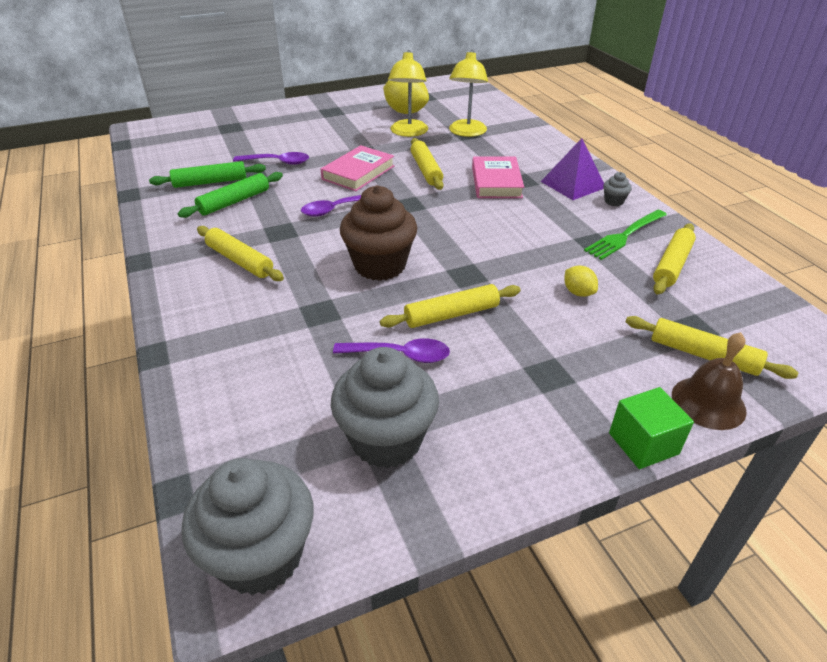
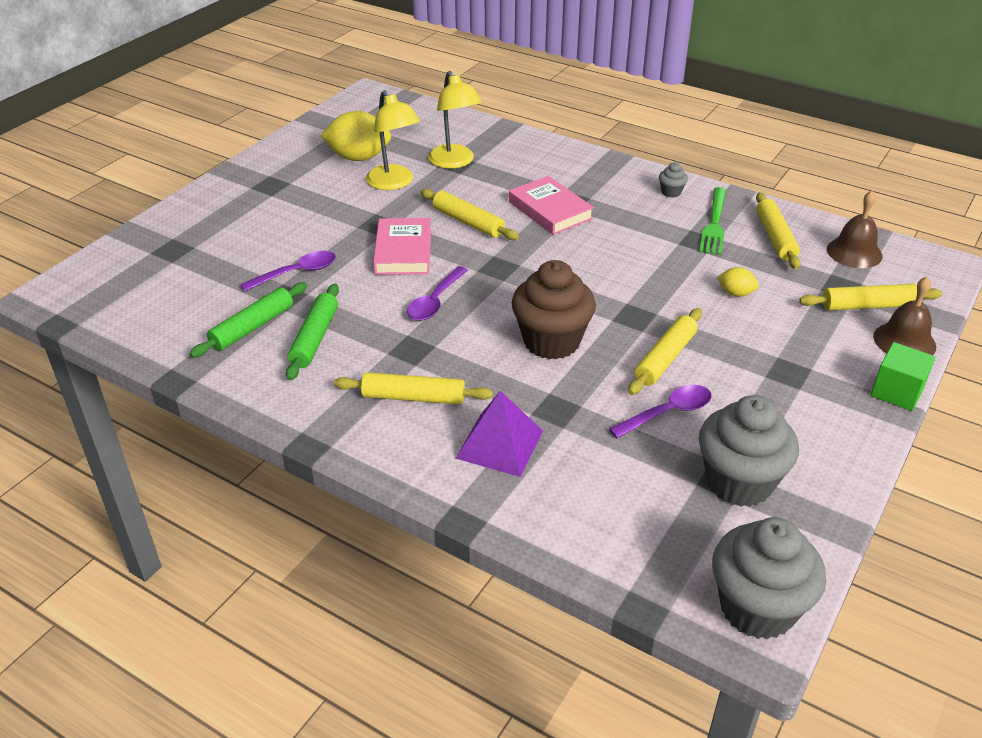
camera: 35 degrees left, 0 degrees up
purple pyramid [541,138,604,200] -> purple pyramid moved to [456,391,543,477]
none -> brown bell [827,191,883,268]

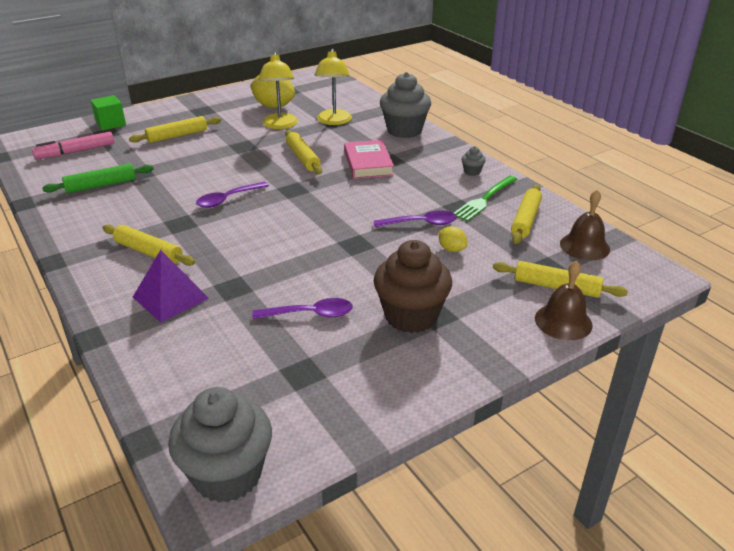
camera: 25 degrees right, 5 degrees down
purple spoon [240,251,336,291] -> purple spoon moved to [373,210,457,227]
green rolling pin [286,284,339,380] -> none
pink book [373,218,431,275] -> none
brown cupcake [512,260,596,360] -> brown cupcake moved to [374,240,452,333]
yellow rolling pin [628,308,702,395] -> yellow rolling pin moved to [129,116,221,143]
grey cupcake [699,395,799,507] -> grey cupcake moved to [380,72,431,138]
green cube [871,342,935,411] -> green cube moved to [91,95,126,131]
none -> pink marker [32,132,114,159]

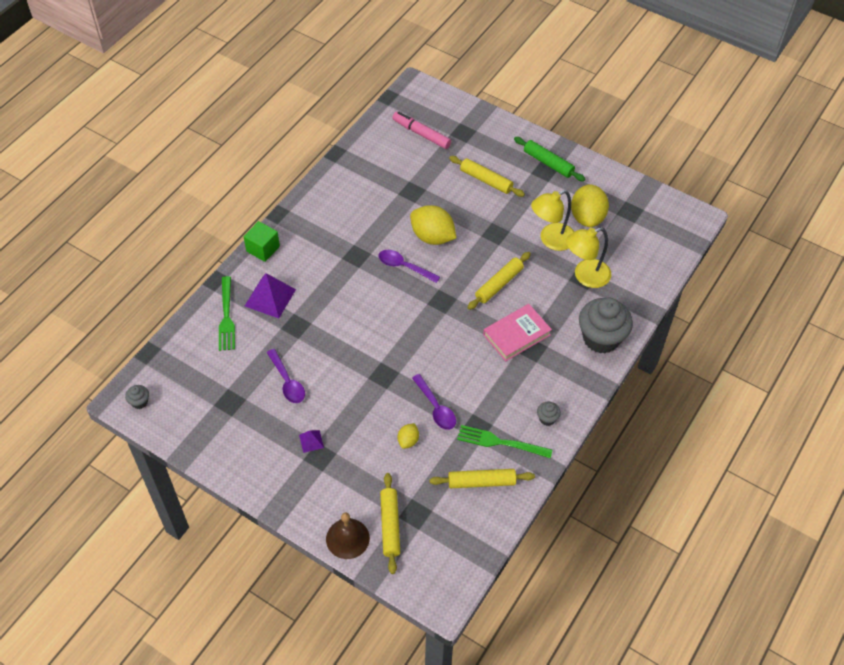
camera: 65 degrees right, 20 degrees up
green rolling pin [42,164,153,193] -> green rolling pin moved to [514,137,585,182]
green cube [91,95,126,131] -> green cube moved to [243,221,280,262]
yellow rolling pin [102,224,195,266] -> none
grey cupcake [168,387,272,503] -> grey cupcake [125,385,149,409], size x0.42
brown cupcake [374,240,452,333] -> purple pyramid [299,430,324,453]
brown bell [560,190,610,261] -> none
none -> green fork [219,276,235,351]
none -> yellow lemon [410,205,456,245]

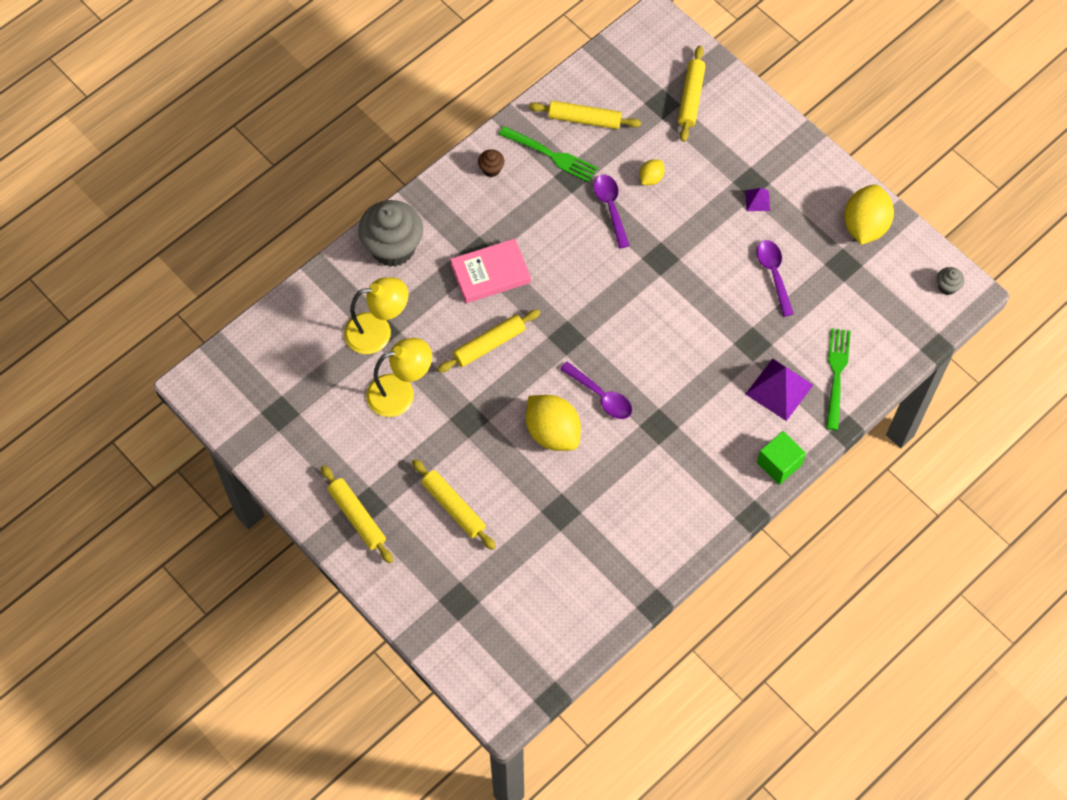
camera: 165 degrees left, 10 degrees up
brown bell [326,512,370,559] -> none
pink marker [392,112,451,149] -> none
green rolling pin [514,137,585,182] -> yellow rolling pin [321,465,393,563]
grey cupcake [537,401,561,426] -> brown cupcake [478,149,505,177]
yellow lemon [571,184,609,227] -> yellow lemon moved to [844,184,894,245]

